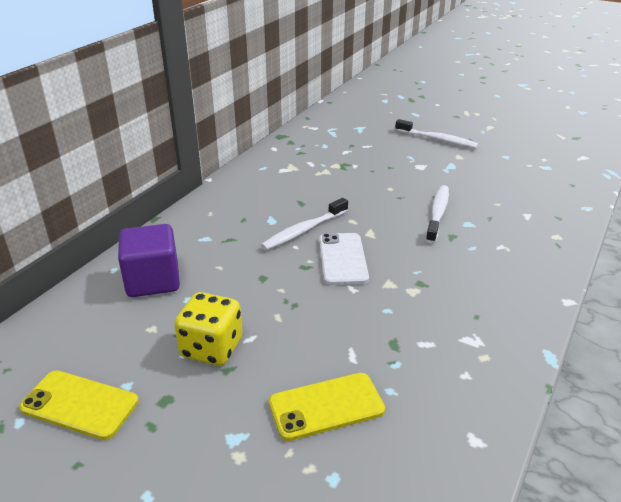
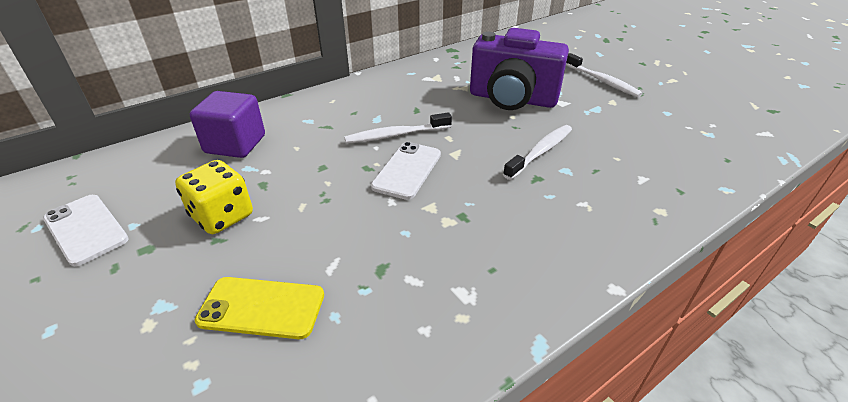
camera: 25 degrees right, 5 degrees up
yellow phone [19,370,139,440] -> white phone [43,195,129,266]
none -> purple camera [470,28,569,110]

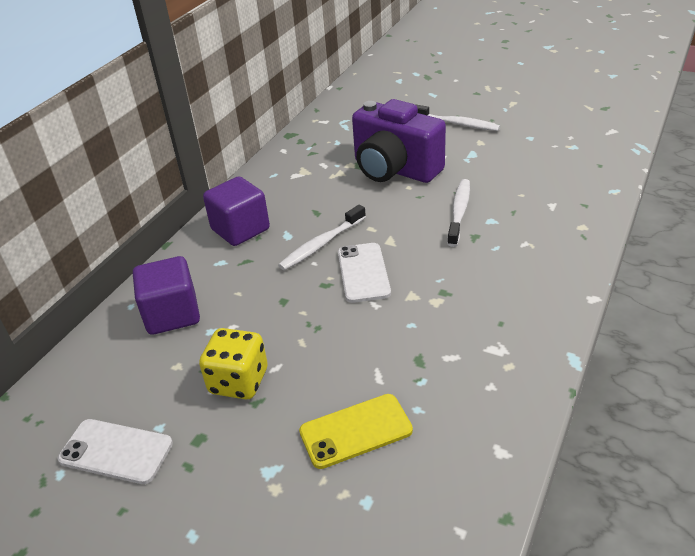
camera: 25 degrees left, 0 degrees up
purple camera [470,28,569,110] -> purple camera turned 45 degrees clockwise [352,99,446,183]
none -> purple cube [203,176,270,246]

